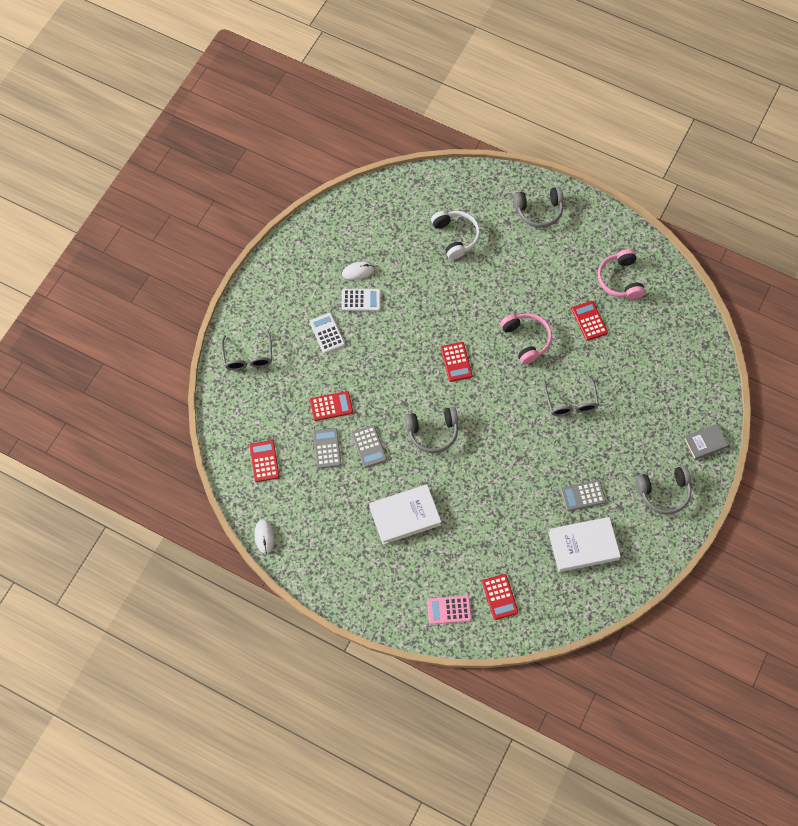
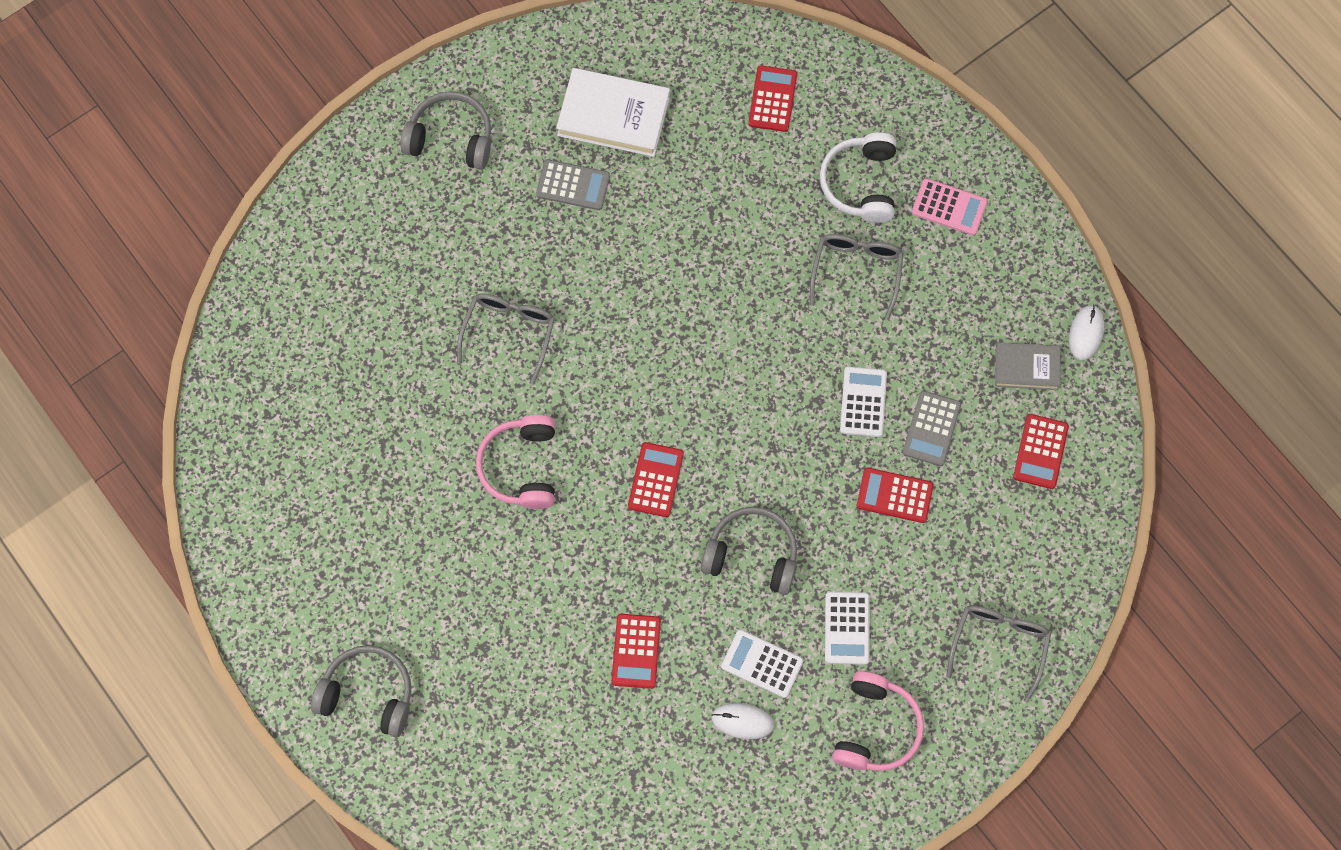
camera: 155 degrees left, 5 degrees up
grey calculator [352,425,387,468] -> white calculator [840,366,887,437]
white book [369,484,441,545] -> grey glasses [810,234,904,320]
grey headphones [405,407,458,453] -> grey headphones moved to [701,507,797,595]
pink calculator [427,596,472,624] -> pink calculator moved to [912,178,988,235]
white headphones [431,211,480,259] -> white headphones moved to [820,132,896,223]
red calculator [572,301,608,341] -> red calculator moved to [611,614,661,689]
pink headphones [597,249,645,299] -> pink headphones moved to [832,671,924,771]
grey book [683,424,728,460] -> grey book moved to [995,342,1061,390]

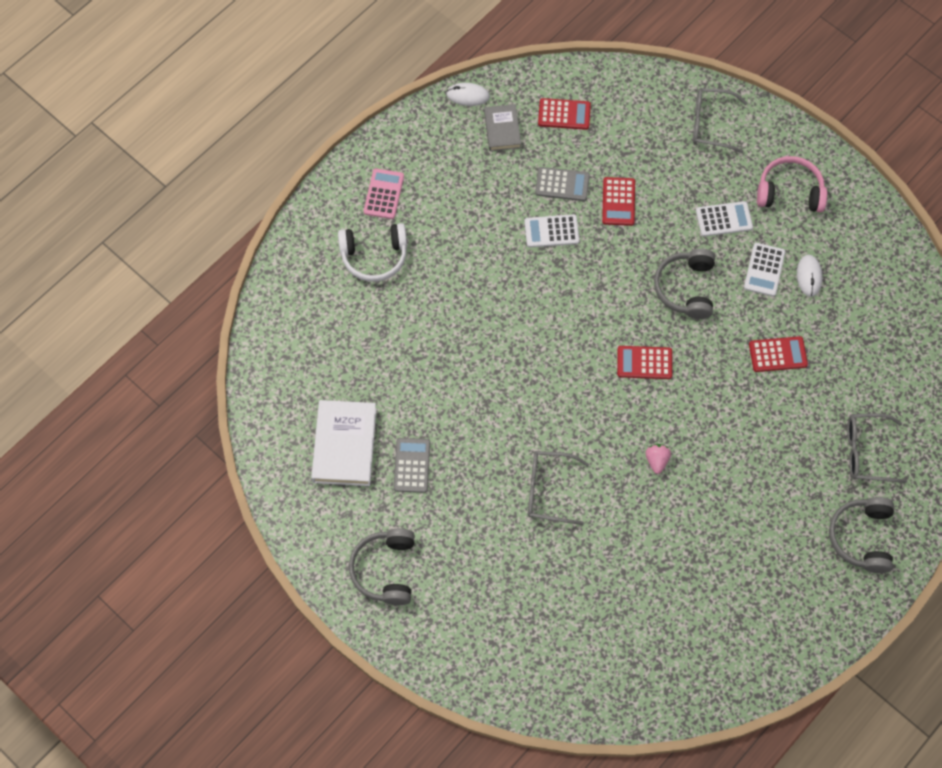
camera: 100 degrees left, 5 degrees down
pink headphones [476,415,555,509] -> pink strawberry [645,444,671,474]
red calculator [748,65,797,132] -> none
grey glasses [810,234,904,320] -> grey glasses moved to [847,413,907,483]

